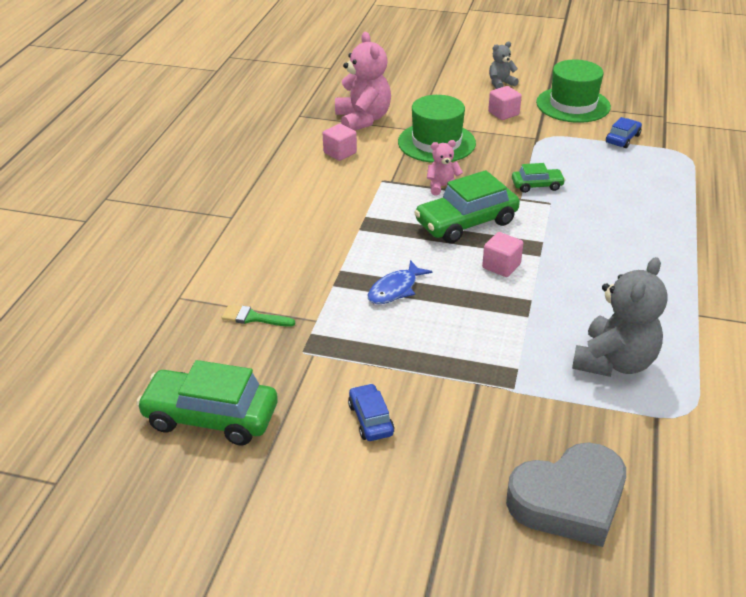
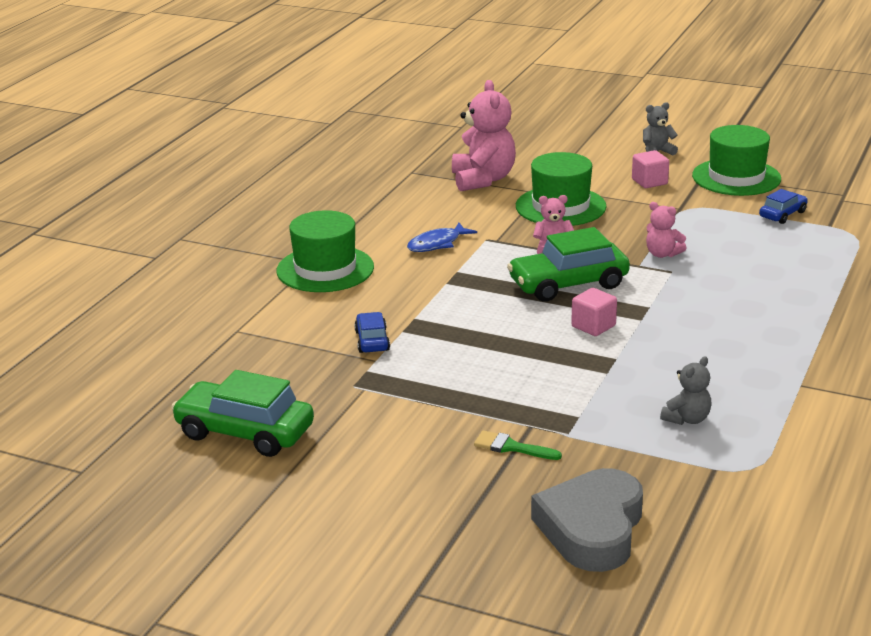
camera: 10 degrees right, 10 degrees down
green brush [221,305,295,327] -> green brush moved to [474,430,562,460]
pink cube [323,124,357,161] -> none
blue car [348,383,395,441] -> blue car moved to [354,312,390,353]
blue fish [368,260,433,304] -> blue fish moved to [407,223,477,252]
grey heart [506,443,626,547] -> grey heart turned 120 degrees clockwise [531,468,643,572]
green car [512,163,565,193] -> pink teddy bear [646,202,686,258]
grey teddy bear [572,257,668,377] -> grey teddy bear [660,356,712,425], size x0.52
none -> green hat [276,210,374,292]

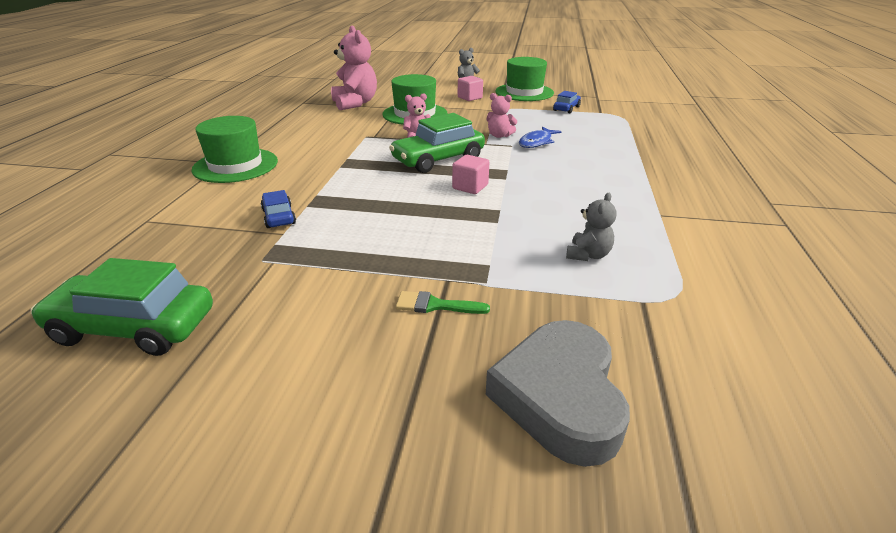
camera: 15 degrees left, 5 degrees up
blue fish [407,223,477,252] -> blue fish moved to [519,127,562,148]

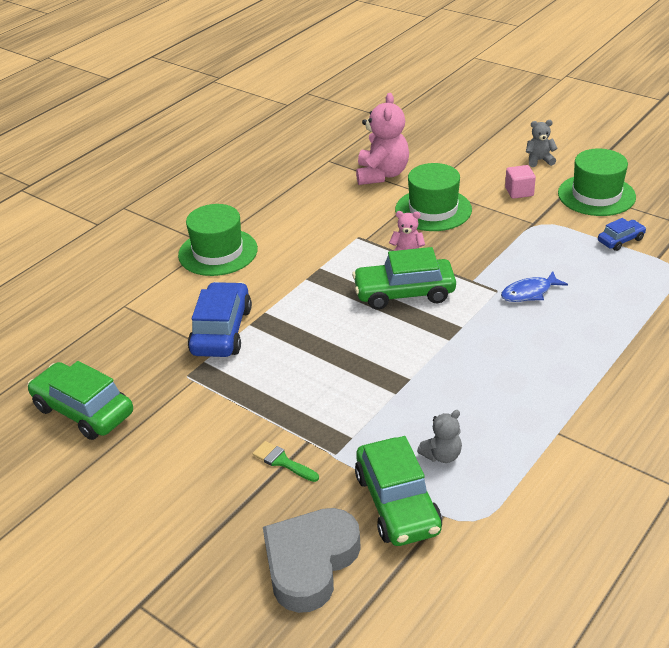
camera: 30 degrees right, 5 degrees up
blue car [261,190,296,228] -> blue car [188,282,252,357], size x1.92
pink cube [452,155,489,194] -> none
pink teddy bear [486,93,517,138] -> none
none -> green car [355,436,442,546]

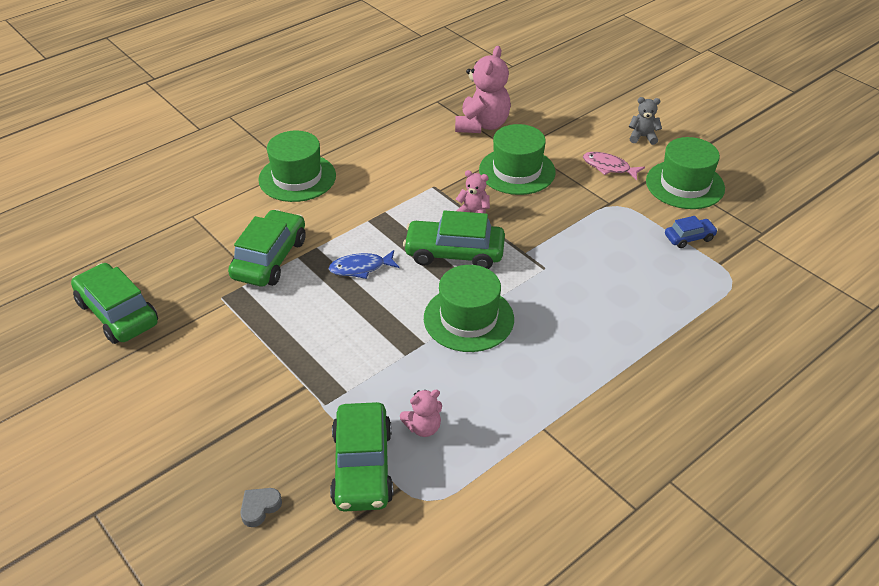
camera: 10 degrees right, 5 degrees up
blue car [188,282,252,357] -> green car [228,209,306,286]
green brush [253,441,319,482] -> none
grey heart [263,508,361,613] -> grey heart [240,488,282,527], size x0.41
grey teddy bear [417,410,462,463] -> pink teddy bear [400,390,442,437]
blue fish [501,271,568,302] -> blue fish moved to [329,250,399,279]
pink cube [505,165,536,199] -> pink fish [583,152,645,180]
none -> green hat [424,265,514,352]

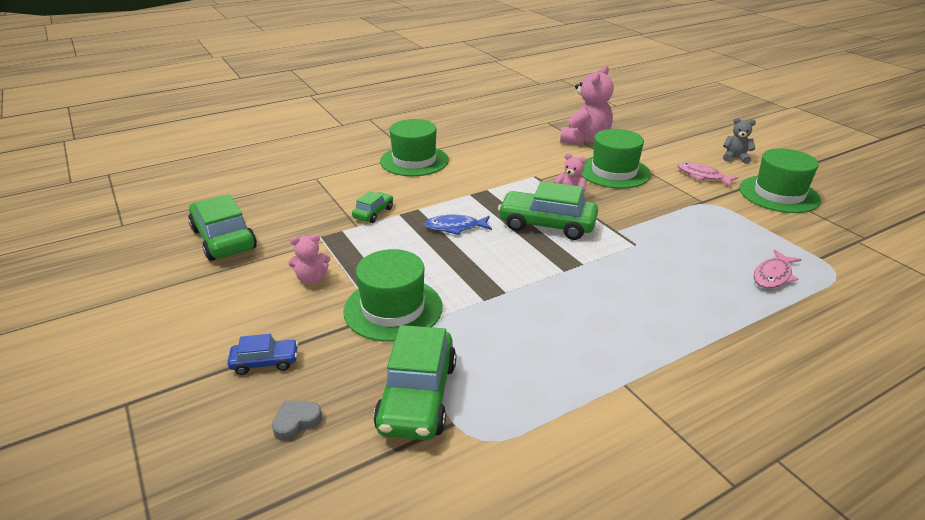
camera: 10 degrees right, 10 degrees down
green car [228,209,306,286] -> green car [352,191,393,223], size x0.52
pink teddy bear [400,390,442,437] -> pink teddy bear moved to [288,234,330,284]
green hat [424,265,514,352] -> green hat moved to [343,249,443,342]
blue car [665,216,718,248] -> blue car moved to [228,334,298,375]
none -> pink fish [754,250,802,289]

